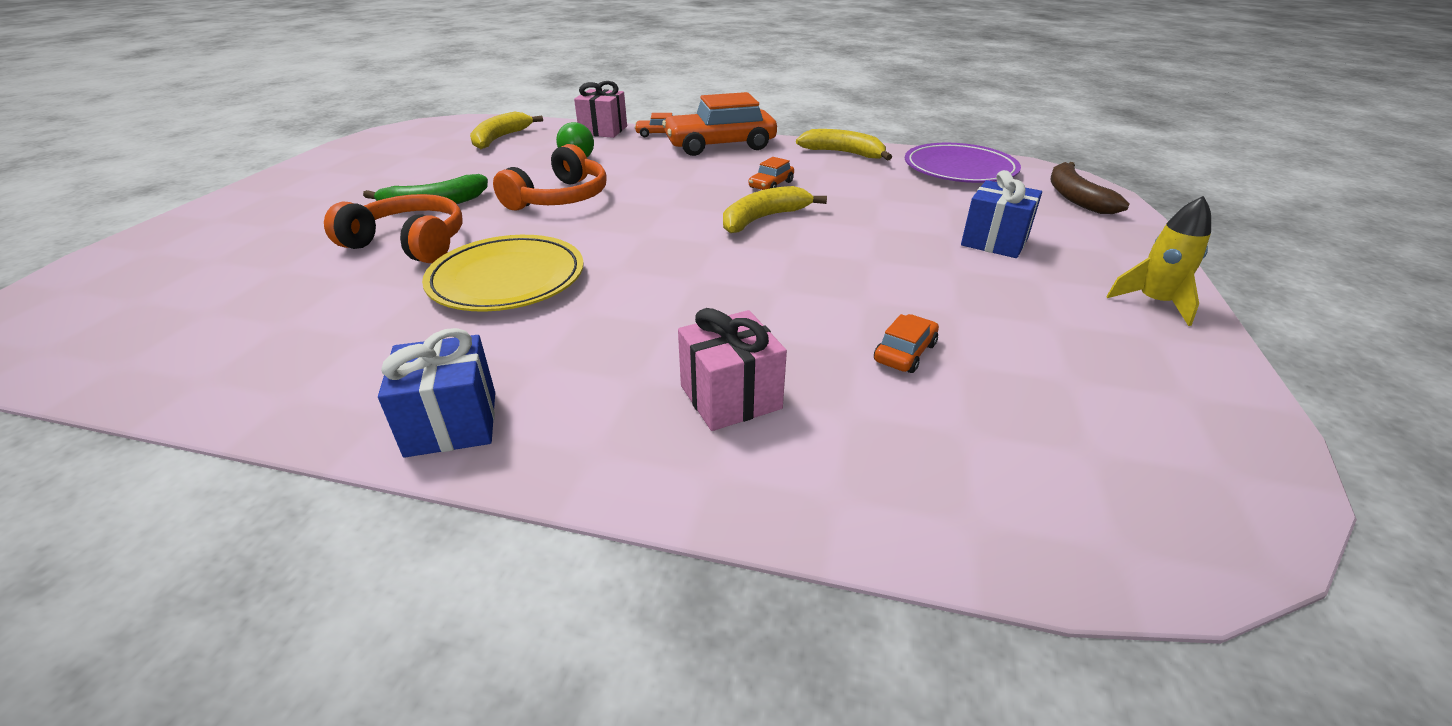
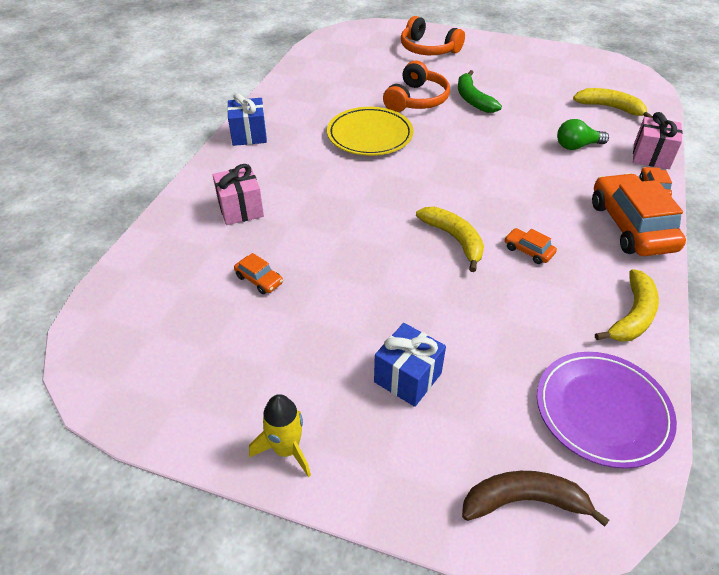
camera: 95 degrees right, 10 degrees up
orange headphones [493,144,607,211] -> orange headphones moved to [401,16,465,55]

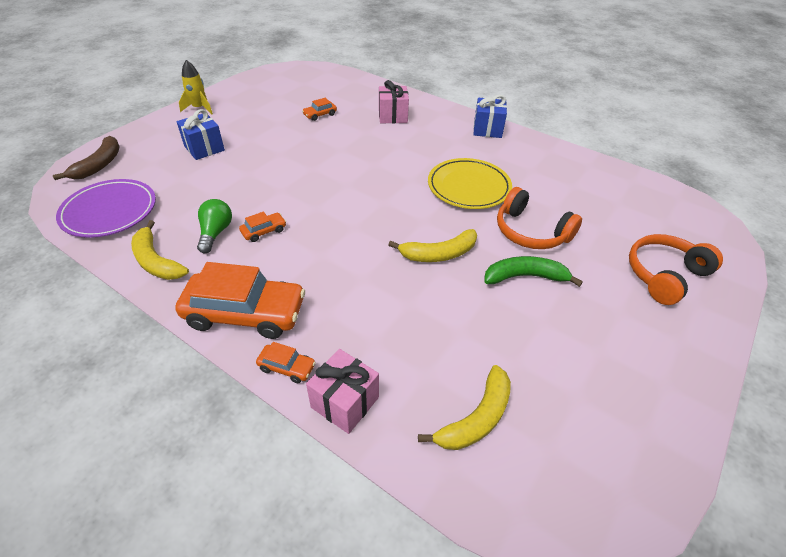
camera: 105 degrees right, 0 degrees up
yellow banana [416,207,484,272] -> yellow banana moved to [388,229,477,262]
green light bulb [557,119,609,150] -> green light bulb moved to [197,199,232,253]

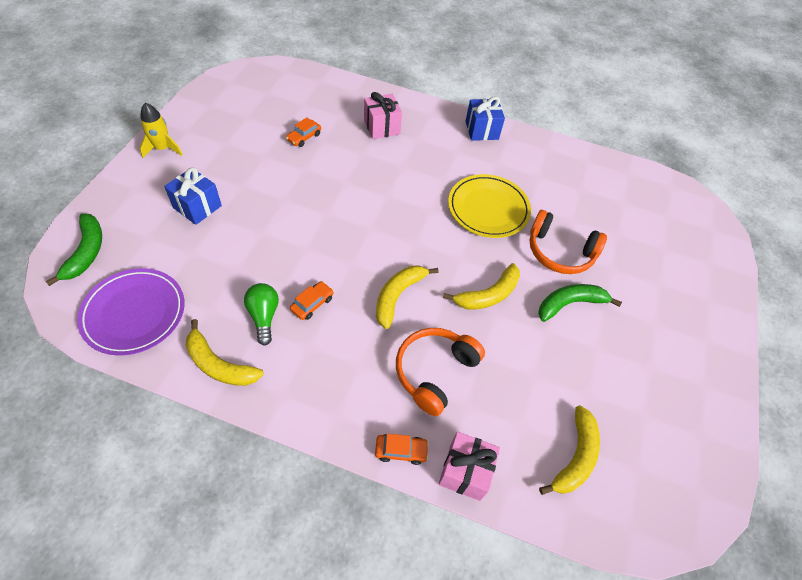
camera: 20 degrees left, 10 degrees up
brown banana [53,136,120,180] -> green banana [46,213,102,286]
orange car [175,262,305,339] -> none
orange headphones [629,234,723,305] -> orange headphones moved to [396,328,485,416]
none -> yellow banana [376,266,439,329]

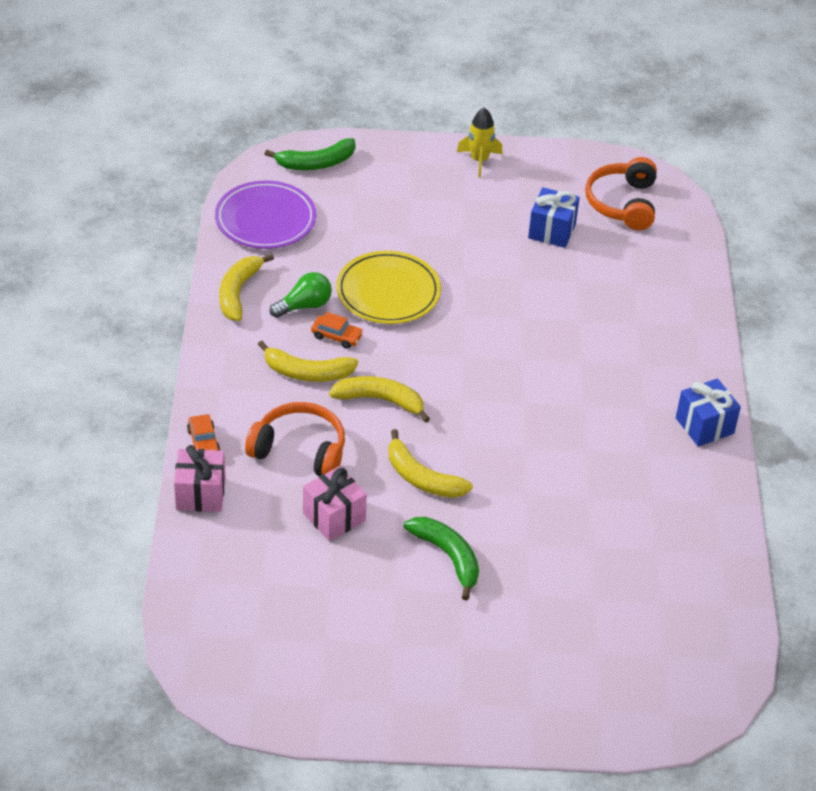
camera: 75 degrees right, 10 degrees down
blue gift [164,167,222,225] -> blue gift moved to [528,187,580,248]
orange car [286,117,321,147] -> none
pink gift [364,92,402,139] -> pink gift moved to [303,466,367,541]
yellow plate [448,174,531,238] -> yellow plate moved to [336,251,441,324]
orange headphones [530,210,607,274] -> orange headphones moved to [585,157,657,230]
yellow banana [539,405,600,495] -> yellow banana moved to [258,341,358,382]

